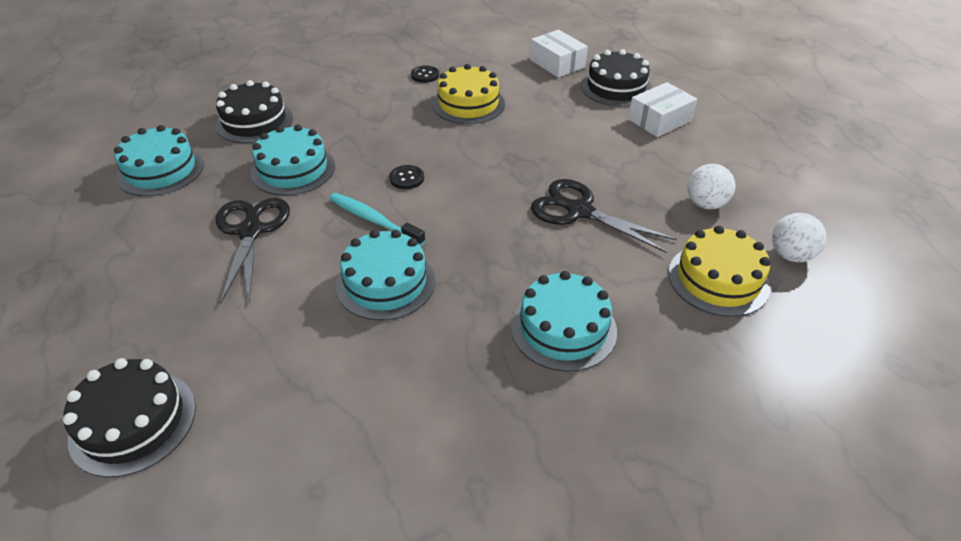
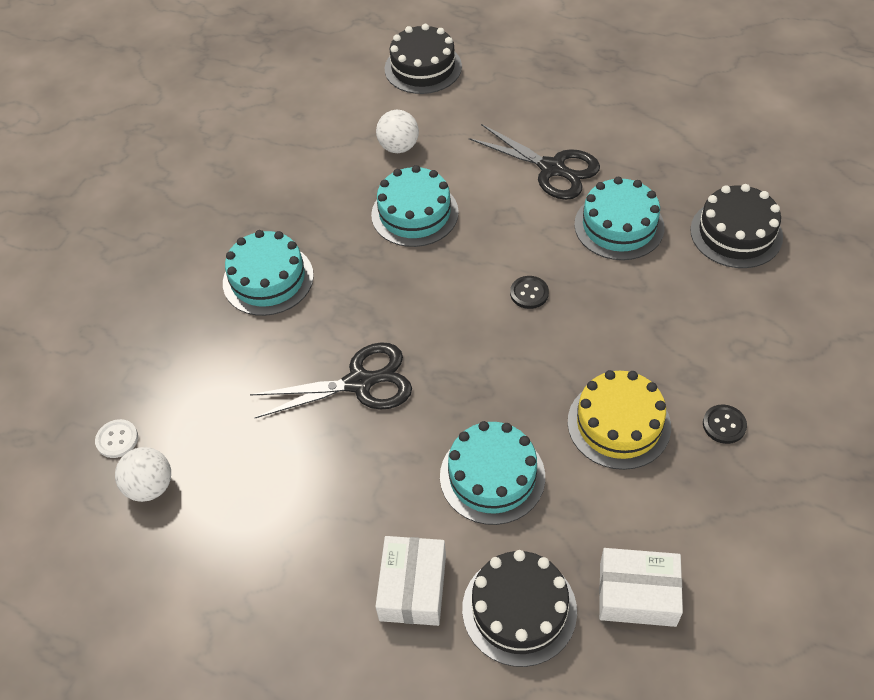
camera: 135 degrees right, 10 degrees up
turquoise cake [114,125,204,196] -> turquoise cake moved to [440,421,545,525]
turquoise toothbrush [329,193,426,246] -> none
yellow cake [668,226,771,317] -> none
white ball [687,164,735,210] -> white ball moved to [376,110,419,153]
none -> white button [95,419,138,458]

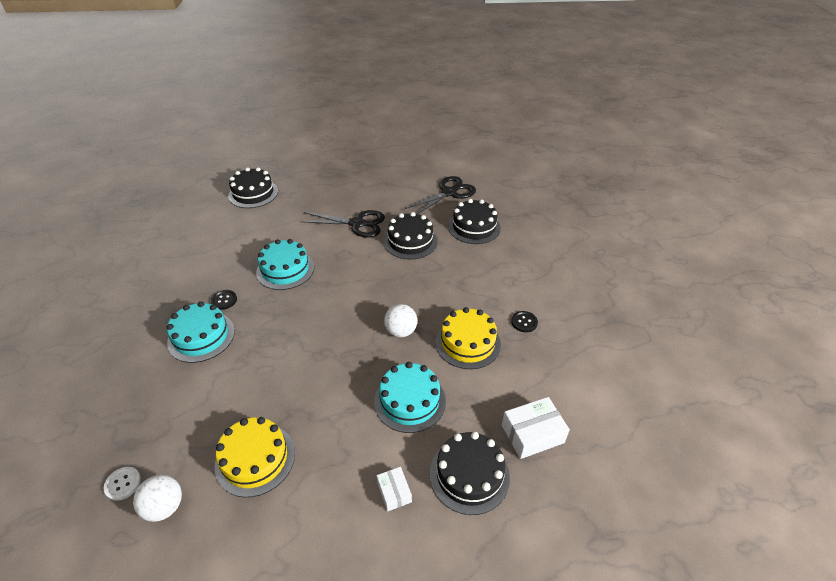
camera: 30 degrees left, 10 degrees down
black scissors [250,342,412,418] -> black scissors moved to [404,176,476,214]
white box [375,536,446,626] -> white box [377,467,412,511], size x0.59
white ball [376,110,419,153] -> white ball moved to [384,304,417,337]
black button [510,276,549,309] -> black button moved to [211,290,237,310]
turquoise cake [574,177,665,260] -> black cake [384,212,438,259]
none -> yellow cake [215,417,295,497]

